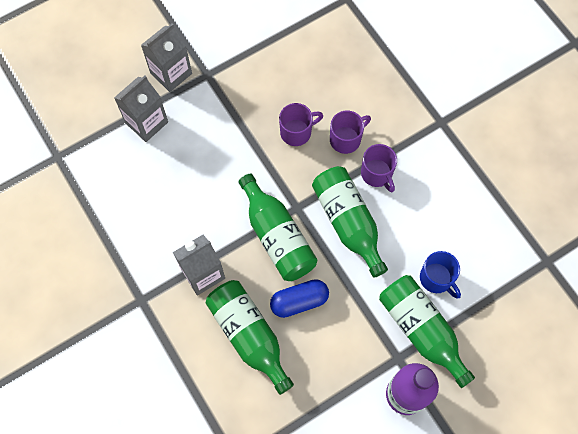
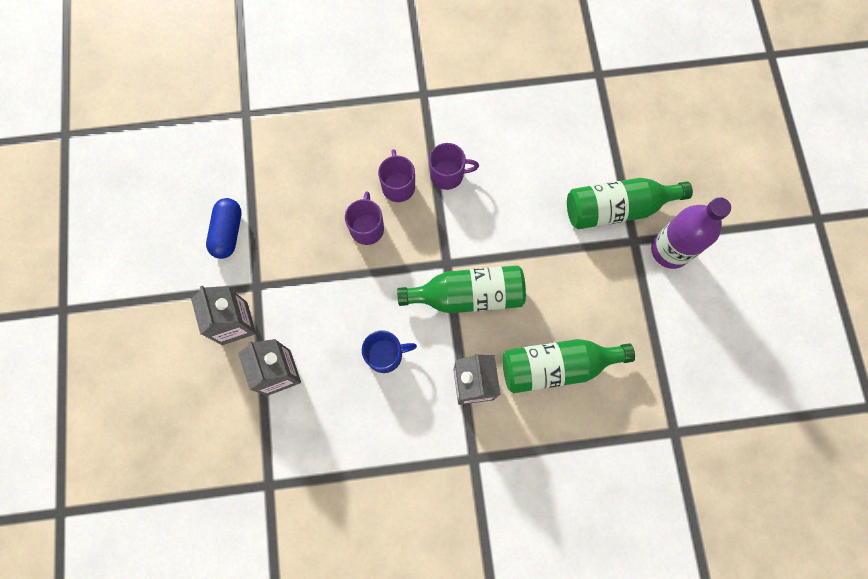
camera: 65 degrees left, 5 degrees up
blue capsule [270,279,329,318] -> blue capsule moved to [206,198,242,259]
green bottle [312,166,388,278] -> none
blue mug [420,251,461,298] -> blue mug moved to [362,330,417,373]

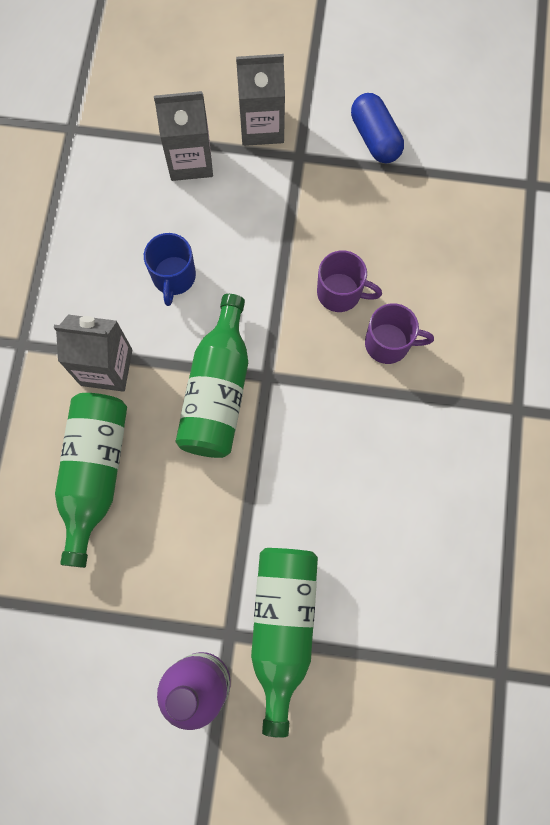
camera: 105 degrees right, 0 degrees up
blue capsule [206,198,242,259] -> blue capsule turned 45 degrees clockwise [351,93,404,163]
purple mug [429,143,479,190] -> none

